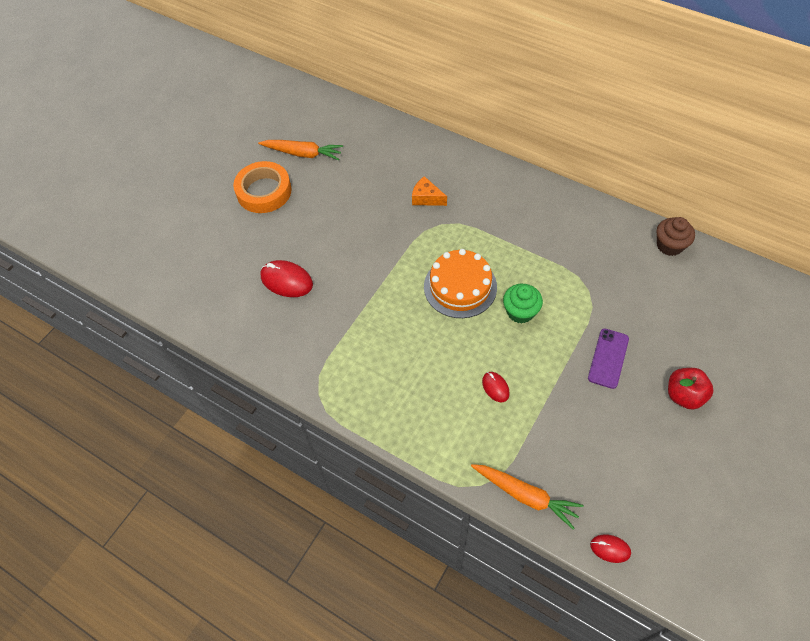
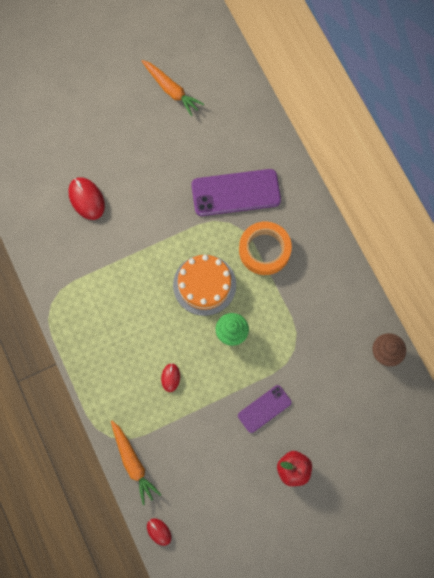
camera: 30 degrees right, 15 degrees up
orange tape [233,161,292,213] -> orange tape moved to [239,222,292,275]
orange cheese [412,176,447,206] -> purple phone [191,169,281,216]

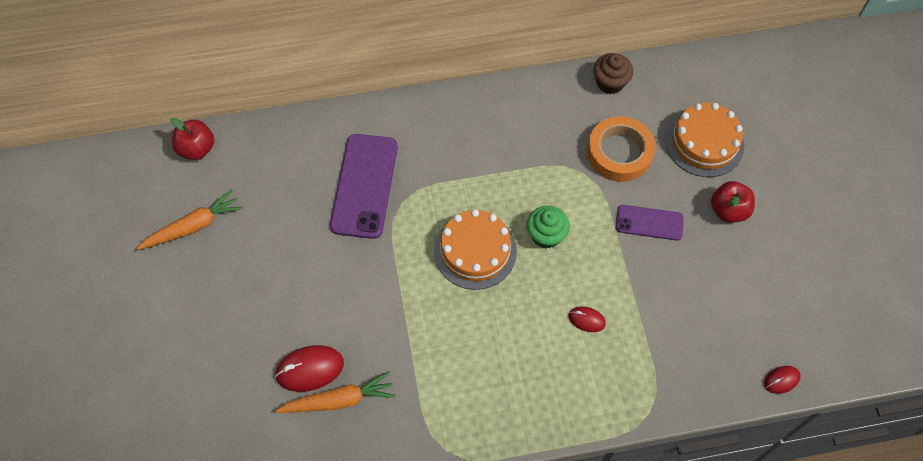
camera: 75 degrees left, 10 degrees down
orange carrot [111,421,162,505] -> orange carrot moved to [275,371,395,413]
purple phone [238,385,292,433] -> purple phone turned 60 degrees counterclockwise [616,205,684,241]
orange tape [239,222,292,275] -> orange tape moved to [587,116,655,182]
none -> red apple [171,118,214,160]
none -> orange cake [665,103,744,177]

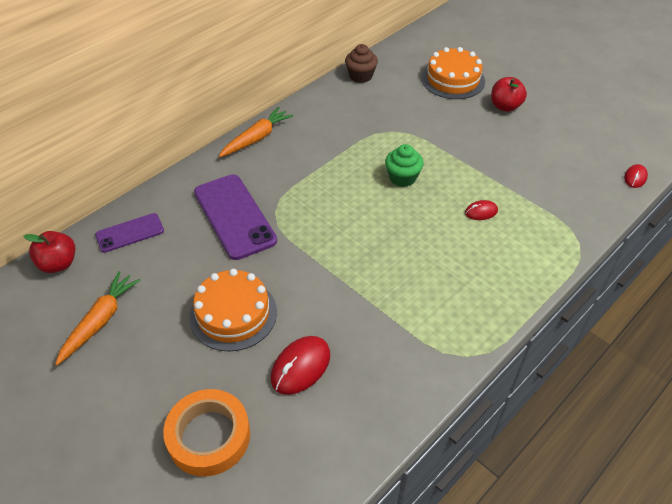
camera: 35 degrees left, 15 degrees down
orange carrot [275,371,395,413] -> orange carrot moved to [219,107,293,157]
orange cake [434,209,517,290] -> orange cake moved to [189,269,277,352]
orange tape [587,116,655,182] -> orange tape moved to [163,389,250,476]
purple phone [616,205,684,241] -> purple phone moved to [95,213,164,253]

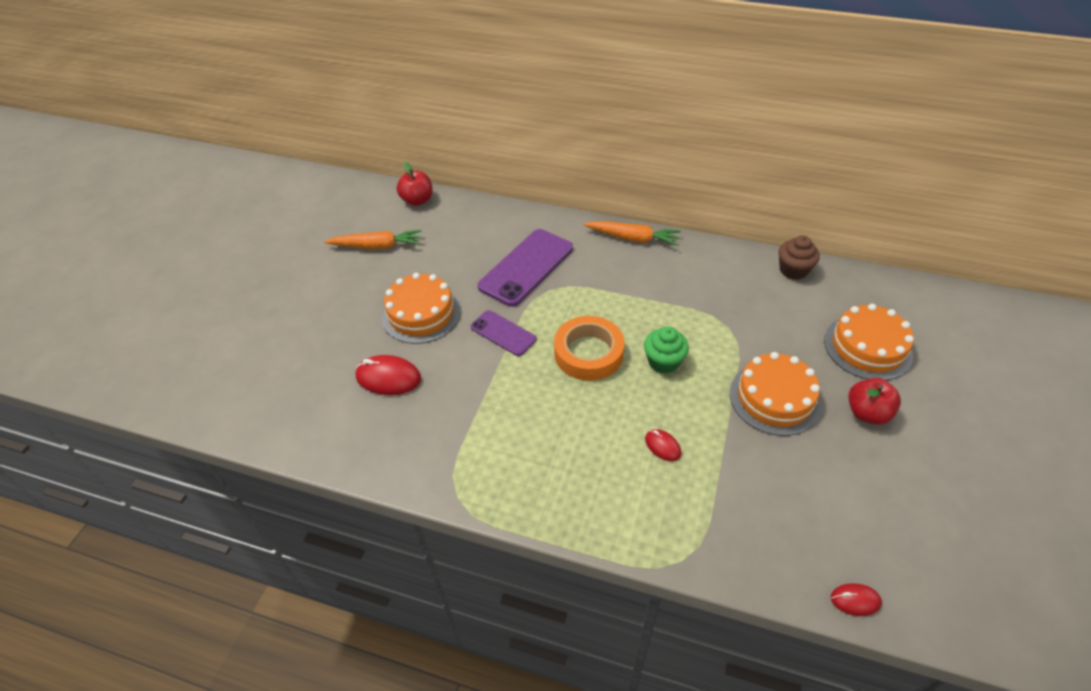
camera: 65 degrees right, 0 degrees up
purple phone [95,213,164,253] -> purple phone moved to [471,310,536,356]
orange tape [163,389,250,476] -> orange tape moved to [554,316,625,381]
none -> orange cake [730,352,822,436]

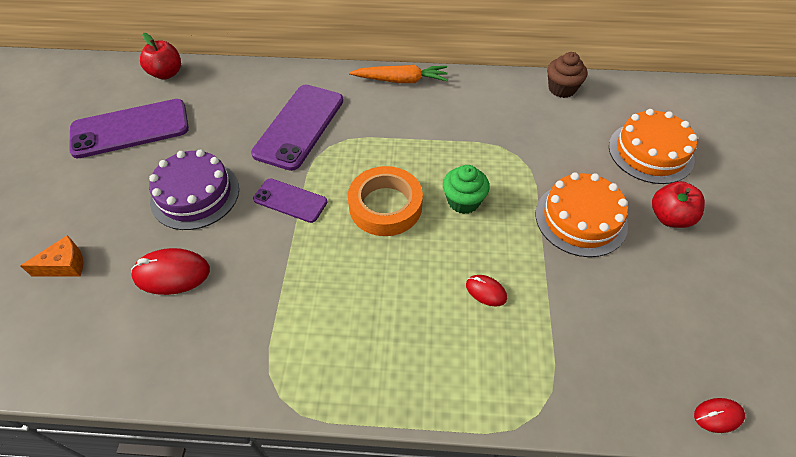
camera: 15 degrees left, 5 degrees up
orange carrot [324,230,422,249] -> purple phone [69,99,189,158]
orange cake [381,273,461,344] -> purple cake [149,150,239,230]
none -> orange cheese [20,235,83,277]

